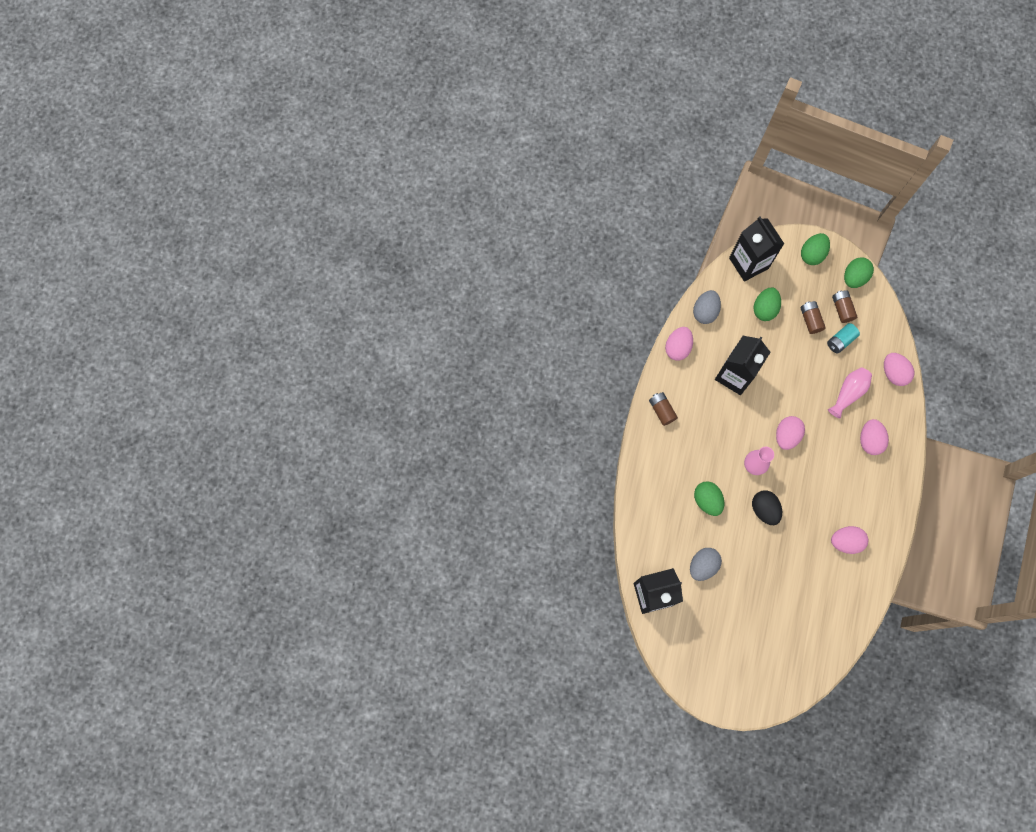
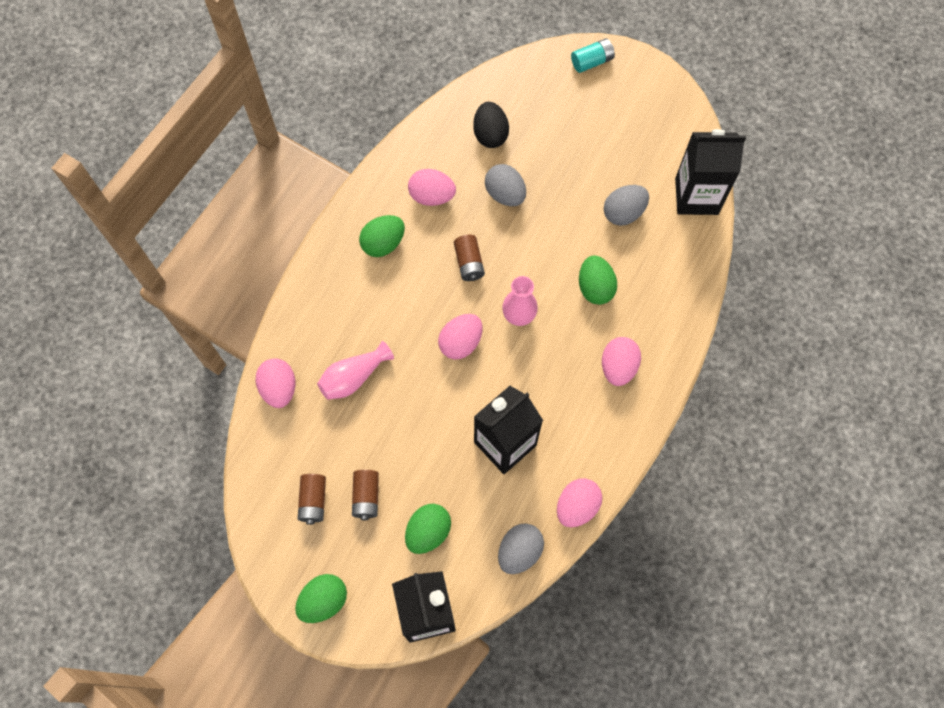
camera: 165 degrees left, 5 degrees down
brown battery [649,392,678,426] -> brown battery moved to [454,235,485,281]
black egg [752,490,782,525] -> black egg moved to [473,102,509,148]
turquoise battery [827,323,860,354] -> turquoise battery moved to [571,38,615,73]
green egg [844,257,874,288] -> green egg moved to [359,215,405,257]
pink egg [860,419,889,455] -> pink egg moved to [602,337,641,386]
none -> grey egg [485,164,526,206]

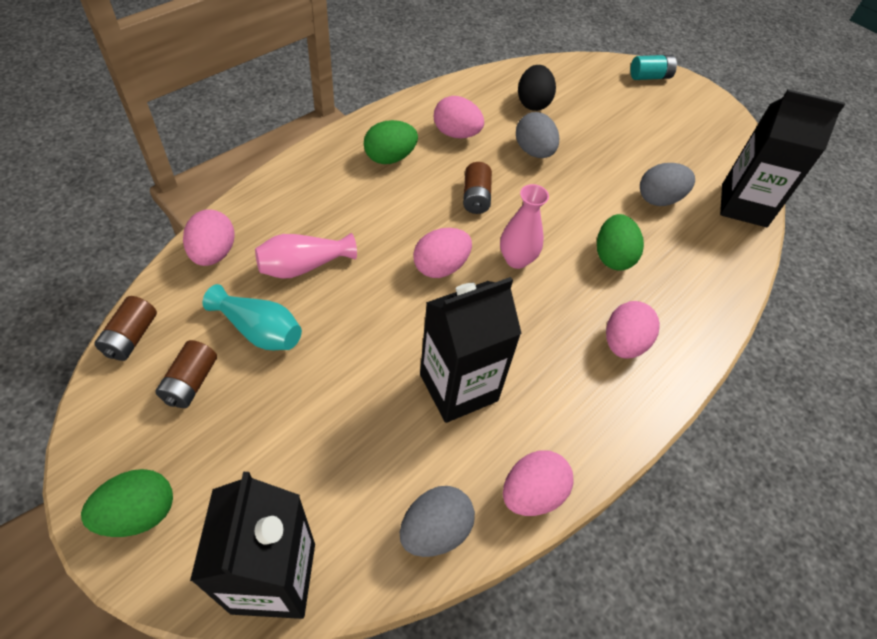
camera: 10 degrees right, 15 degrees down
brown battery [352,470,379,520] -> brown battery moved to [94,296,157,361]
green egg [405,504,451,554] -> none
none -> turquoise vase [203,284,302,350]

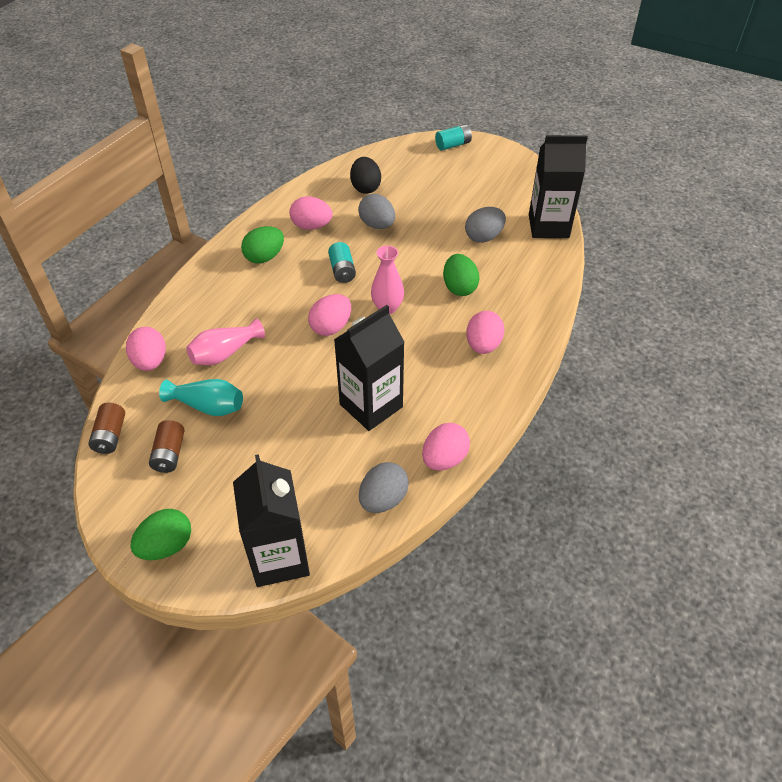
camera: 10 degrees left, 5 degrees down
brown battery [463,162,492,214] -> turquoise battery [328,242,356,283]

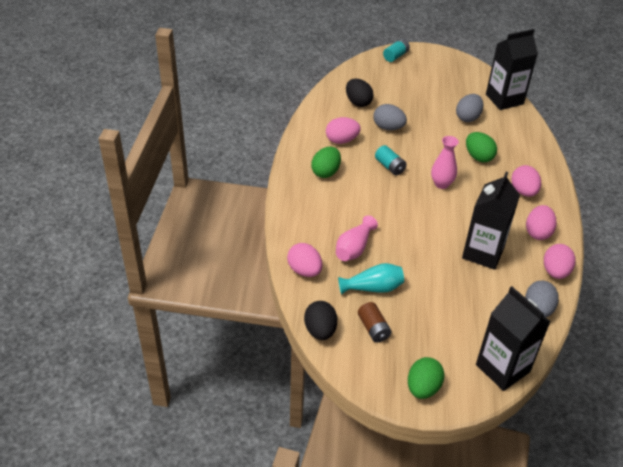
camera: 25 degrees left, 5 degrees down
brown battery [88,403,125,454] -> black egg [304,301,337,340]
pink egg [308,294,351,336] -> pink egg moved to [526,205,557,240]

